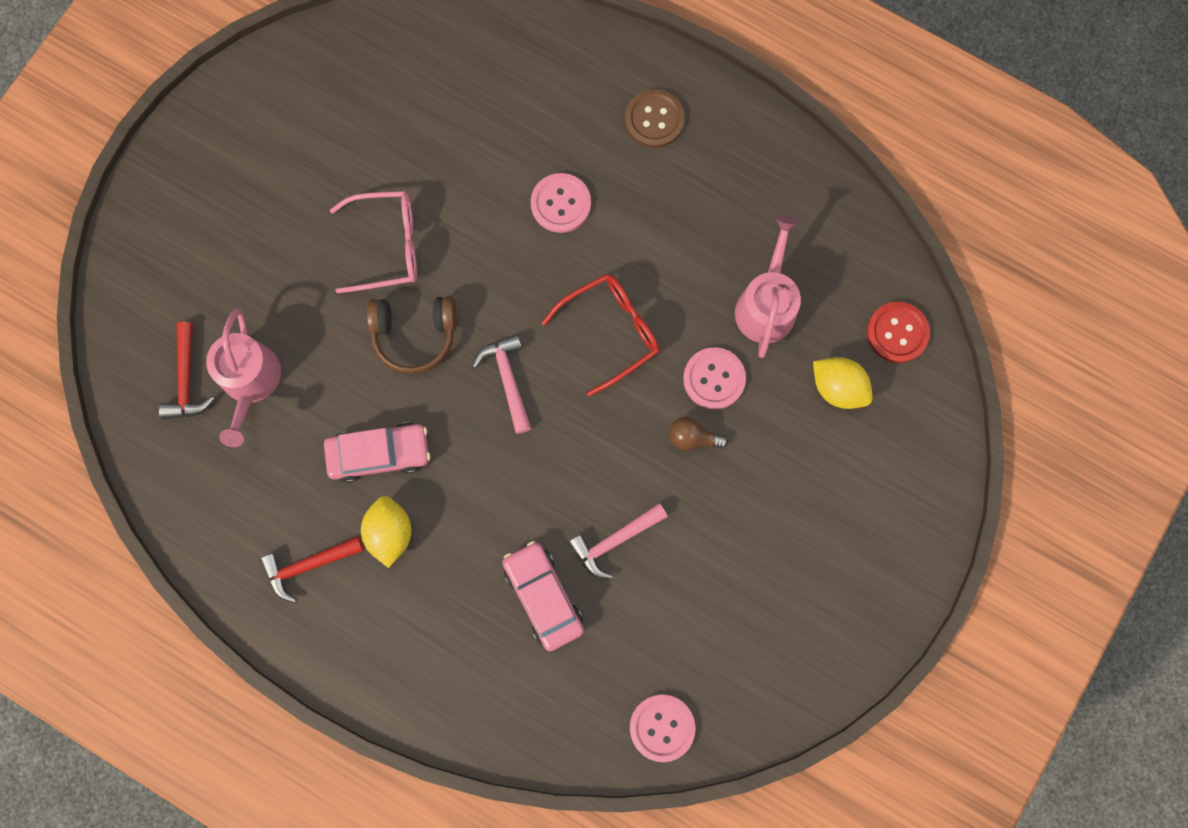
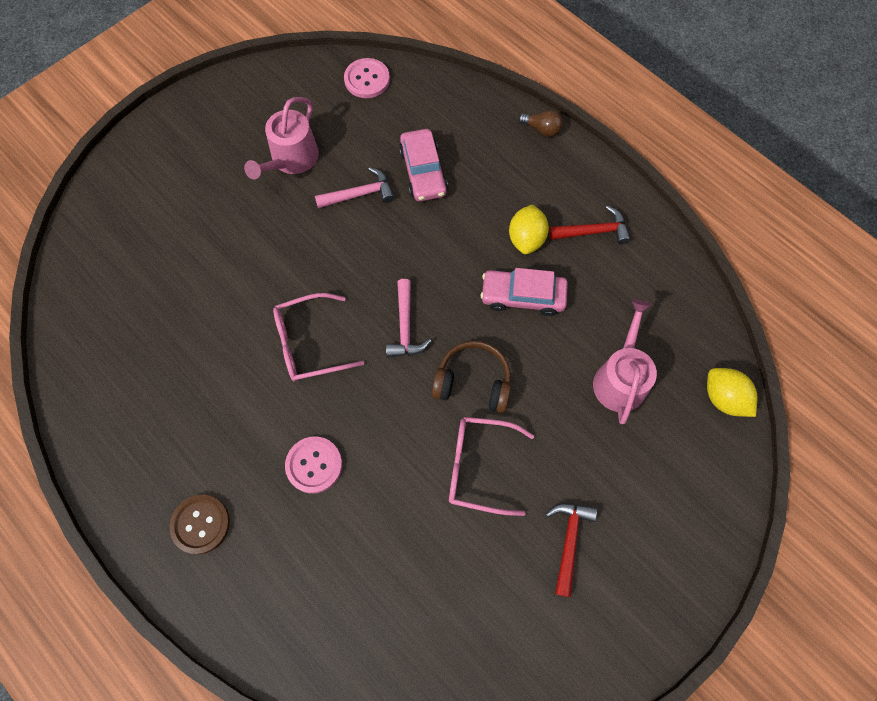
camera: 165 degrees left, 10 degrees down
red hammer [159,322,215,419] -> red hammer moved to [546,503,597,597]
red glasses [542,273,659,397] -> pink glasses [273,293,364,381]
brown light bulb [669,417,728,450] -> brown light bulb moved to [518,111,563,137]
pink button [683,347,746,409] -> none
pink watering can [735,215,801,358] -> pink watering can moved to [244,97,319,179]
yellow lemon [813,357,873,409] -> yellow lemon moved to [707,368,758,417]
red button [867,302,930,363] -> none

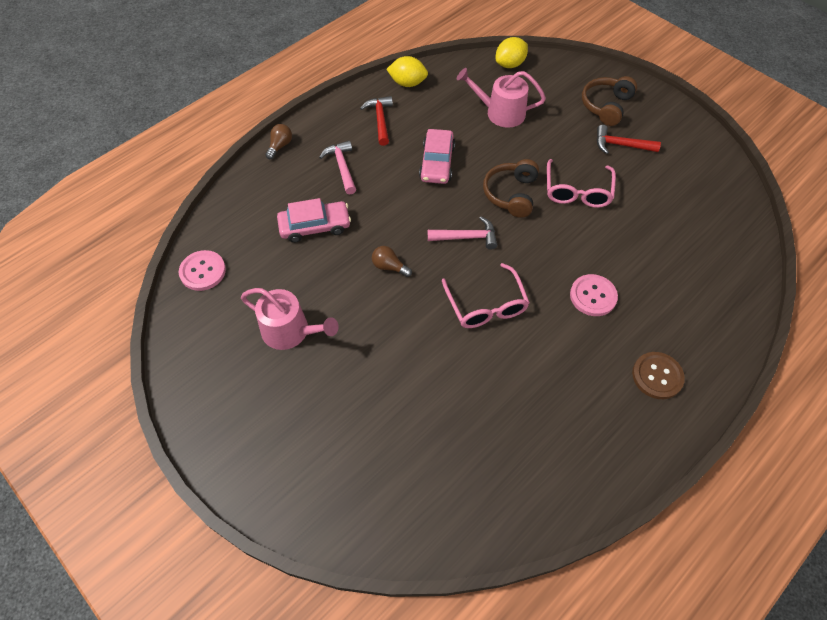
camera: 90 degrees left, 10 degrees down
pink hammer [315,167,394,209] -> pink hammer moved to [319,140,356,195]
yellow lemon [509,204,549,254] -> yellow lemon moved to [386,56,428,87]
none -> brown light bulb [372,246,412,277]
none -> brown headphones [582,76,637,126]

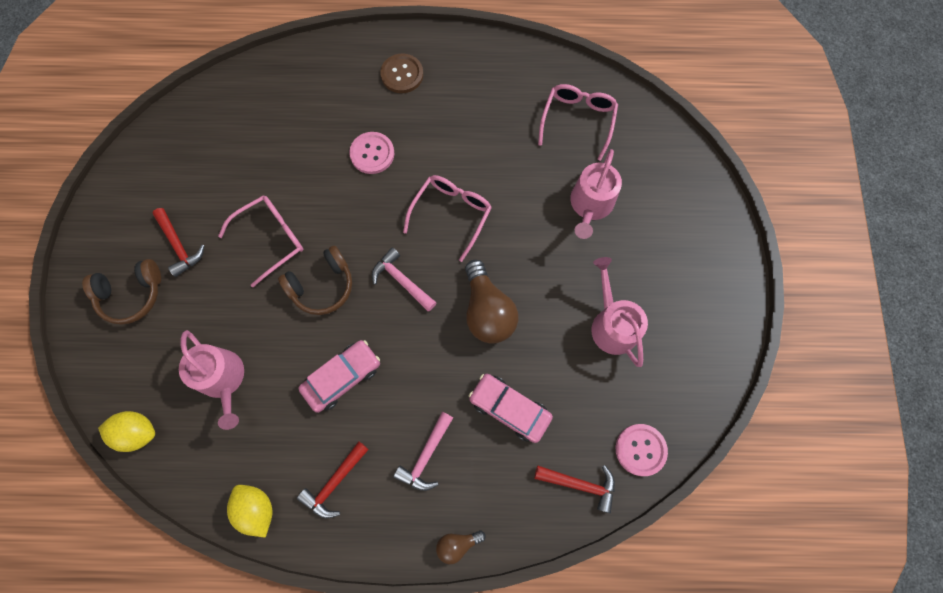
camera: 135 degrees left, 15 degrees up
brown light bulb [372,246,412,277] -> brown light bulb [465,260,518,344], size x1.98
none -> red hammer [534,465,615,513]
none -> pink glasses [538,84,618,161]
none -> pink watering can [570,149,622,239]

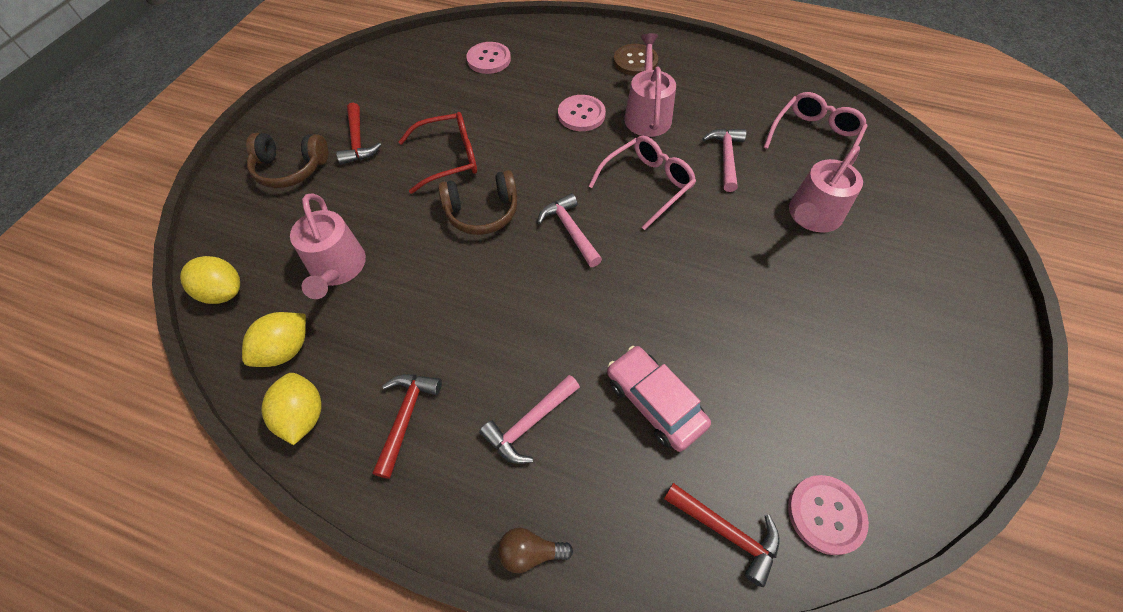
camera: 20 degrees right, 15 degrees down
pink glasses [218,195,303,287] -> red glasses [399,112,477,194]
red hammer [297,441,369,518] -> red hammer turned 135 degrees clockwise [373,374,442,479]
pink car [298,340,380,413] -> none
brown light bulb [465,260,518,344] -> none
pink watering can [591,257,648,367] -> pink watering can moved to [624,33,676,137]
none -> yellow lemon [242,312,306,367]
none -> pink button [466,42,511,74]
none -> pink hammer [702,128,746,192]

